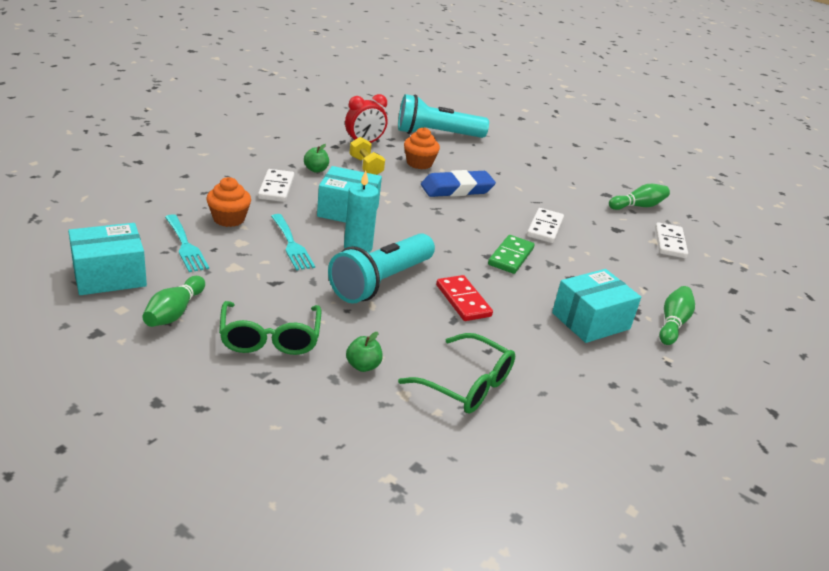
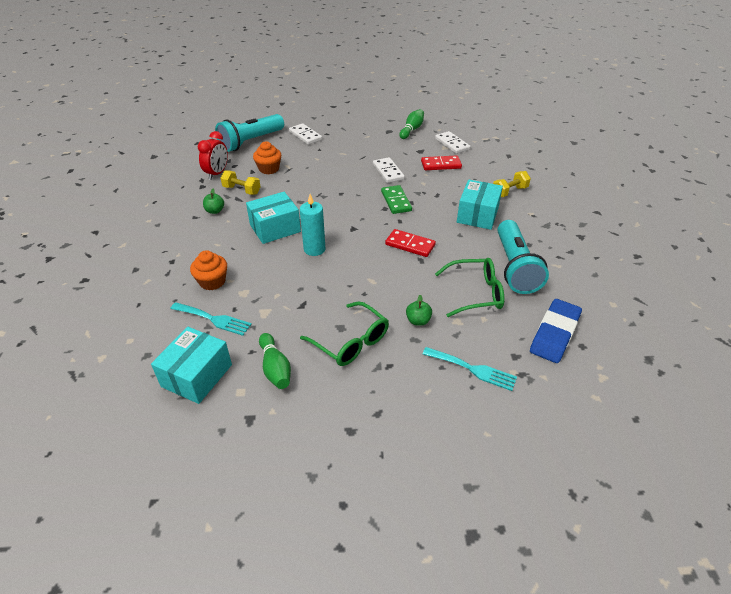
camera: 35 degrees left, 10 degrees up
white domino [258,169,294,202] -> white domino moved to [289,123,322,145]
turquoise fork [271,214,315,270] -> turquoise fork moved to [423,347,517,391]
turquoise flashlight [328,233,435,304] -> turquoise flashlight moved to [497,220,549,294]
blue eraser [421,170,496,197] -> blue eraser moved to [530,299,582,363]
green bowling pin [659,286,695,345] -> yellow dumbbell [493,171,531,197]
none -> red domino [421,156,462,170]

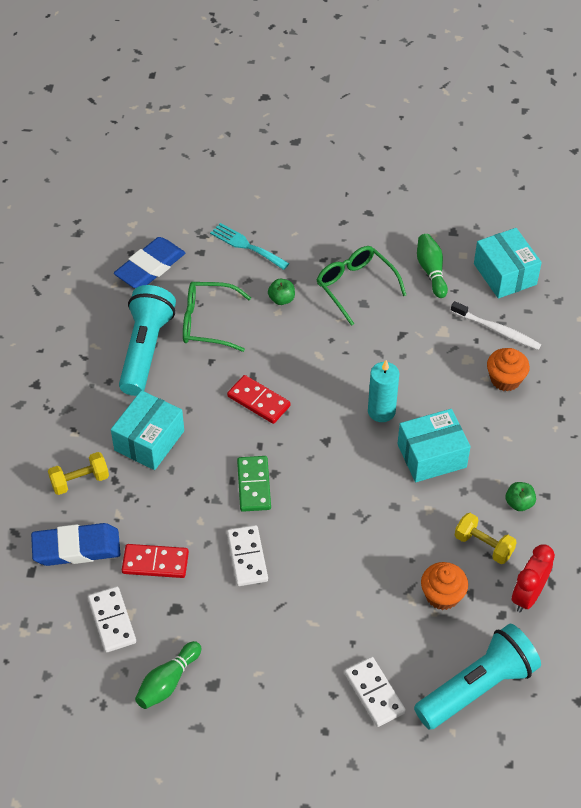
camera: 170 degrees left, 10 degrees up
turquoise box [151,327,232,404] -> turquoise box turned 60 degrees counterclockwise [474,228,542,299]
turquoise fork [170,302,252,336] -> white toothbrush [451,301,541,350]
none -> blue eraser [31,523,121,566]

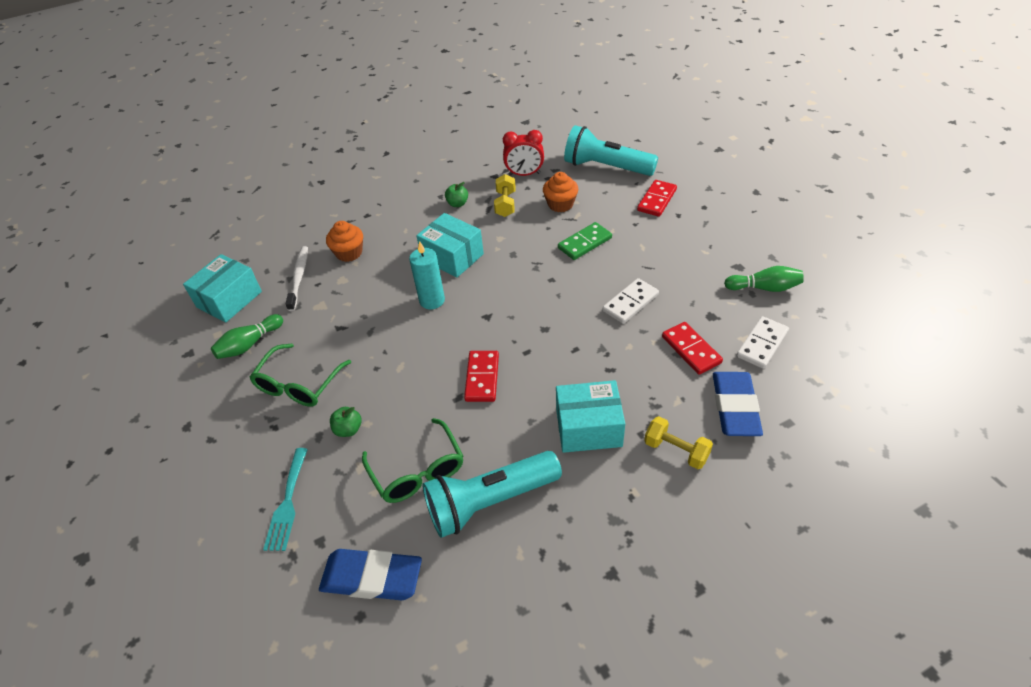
camera: 120 degrees left, 5 degrees down
blue eraser [31,523,121,566] -> blue eraser turned 45 degrees clockwise [713,372,763,436]
green domino [237,456,271,512] -> green domino moved to [558,222,612,260]
white domino [344,657,406,727] -> red domino [637,180,677,217]

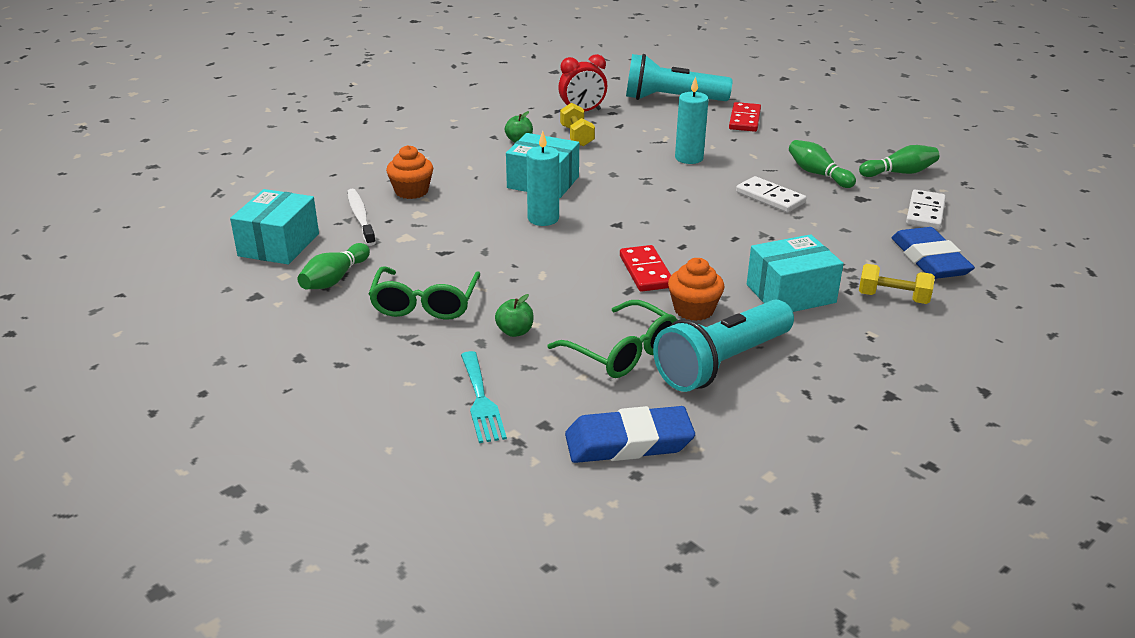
camera: 20 degrees left, 15 degrees down
orange cupcake [543,172,578,212] -> orange cupcake moved to [668,258,724,321]
green domino [558,222,612,260] -> turquoise candle [675,76,709,164]
white domino [603,278,659,324] -> white domino turned 75 degrees counterclockwise [736,176,806,213]
red domino [662,322,723,375] -> none
none -> green bowling pin [789,140,856,188]

